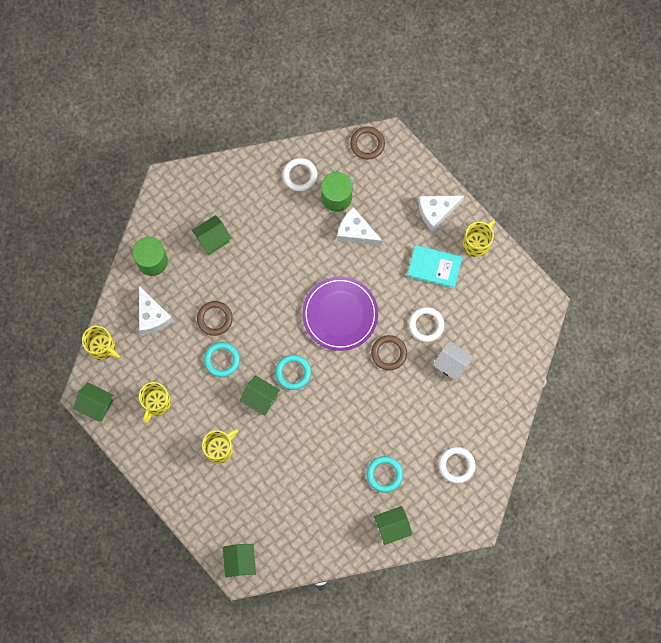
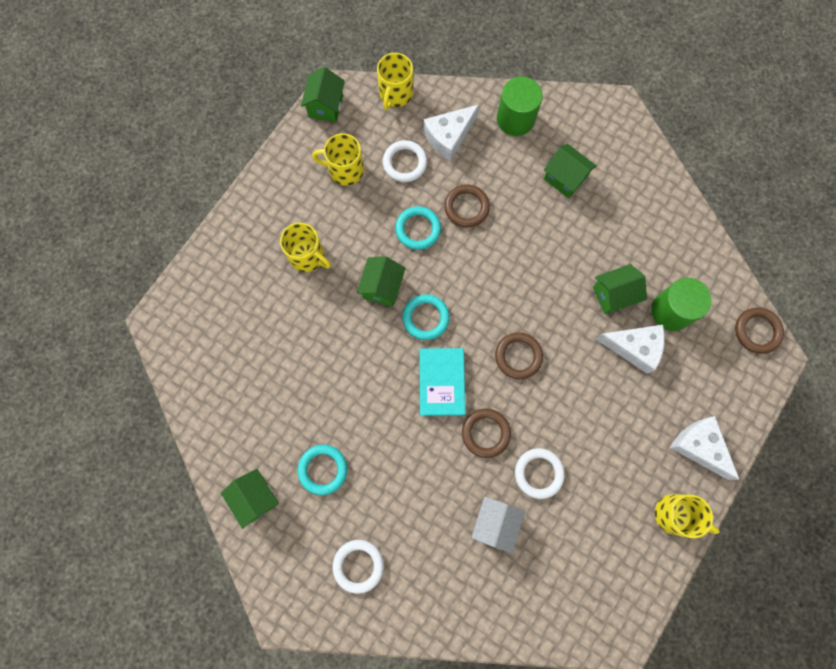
camera: 75 degrees right, 0 degrees up
green house [223,544,256,577] -> green house moved to [593,264,647,314]
white ring [283,158,317,191] -> white ring moved to [383,140,427,182]
purple plate [302,277,378,351] -> brown ring [495,332,543,379]
white cheese [337,207,382,246] -> white cheese turned 90 degrees clockwise [596,325,665,374]
turquoise book [407,245,462,289] -> turquoise book moved to [419,348,466,416]

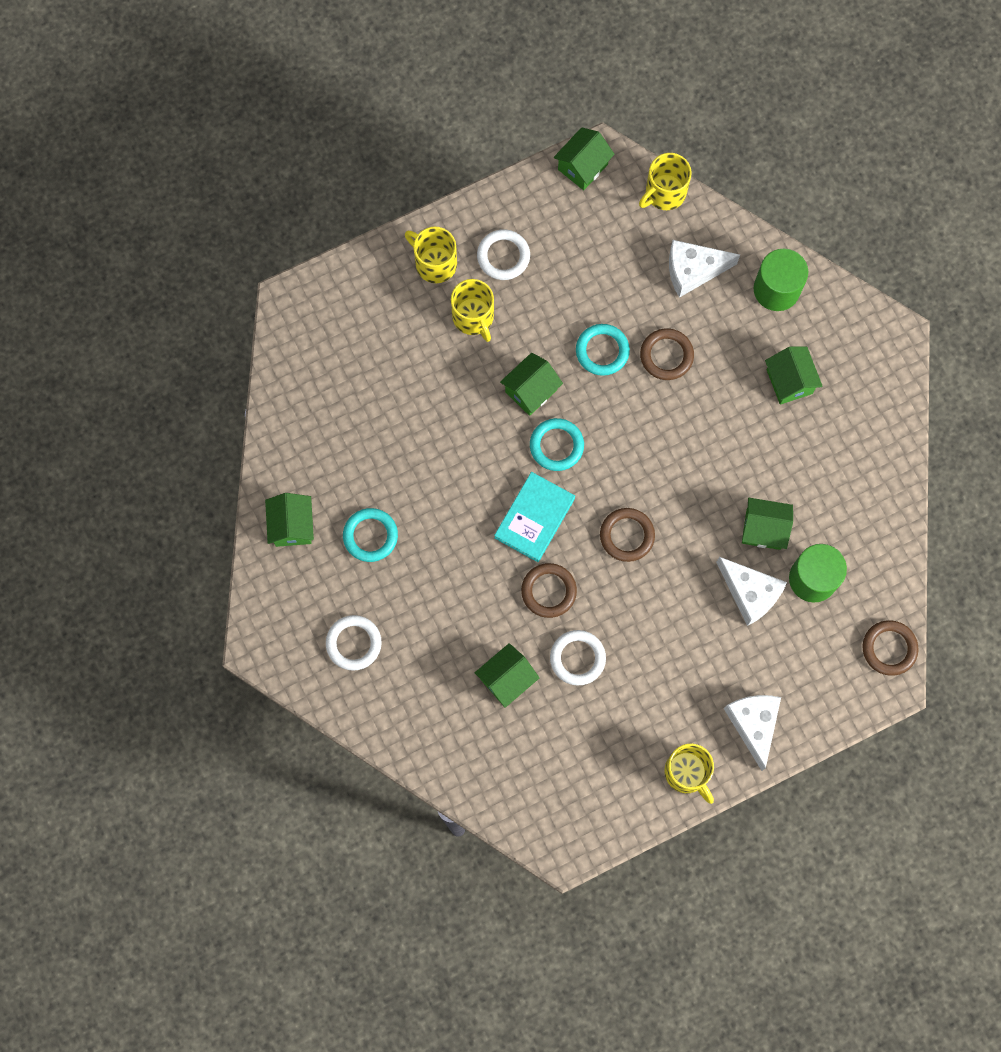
camera: 30 degrees right, 0 degrees up
yellow mug [312,133,364,186] -> yellow mug moved to [405,226,457,283]
white ring [383,140,427,182] -> white ring moved to [477,229,530,280]
white house [471,497,525,553] -> green house [475,643,539,708]

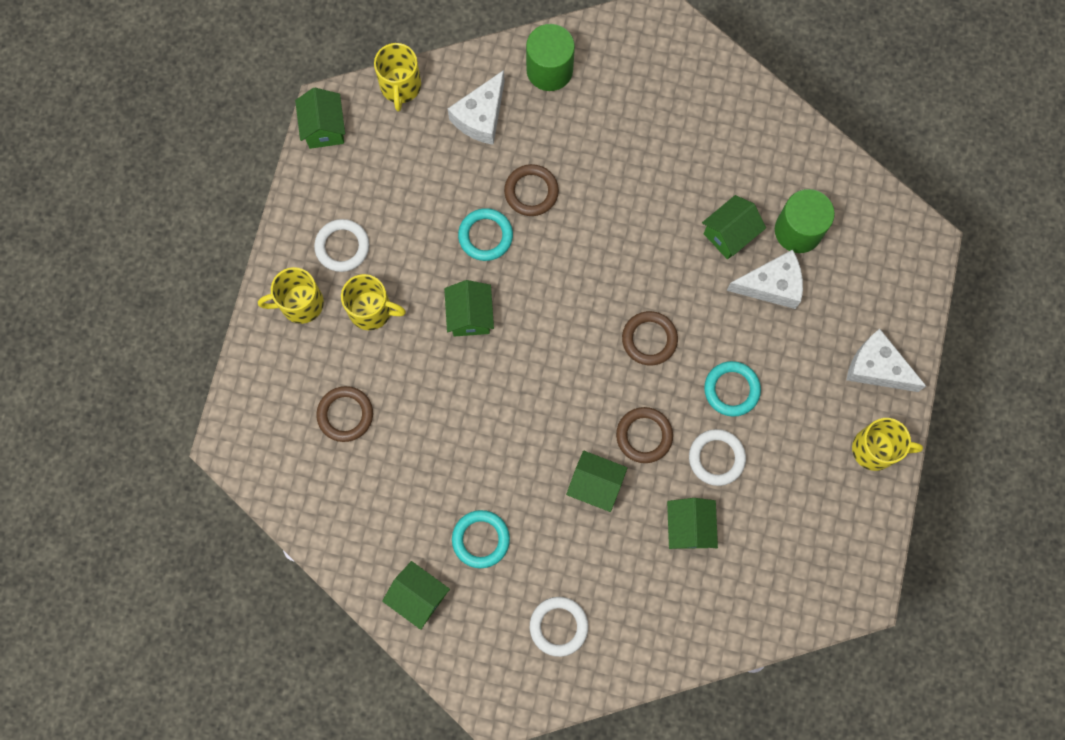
camera: 50 degrees left, 0 degrees up
turquoise book [494,472,575,562] -> none
turquoise ring [530,418,584,471] -> turquoise ring moved to [704,361,761,417]
green house [765,347,823,405] -> green house moved to [566,451,627,512]
brown ring [863,620,919,676] -> brown ring moved to [316,386,373,442]

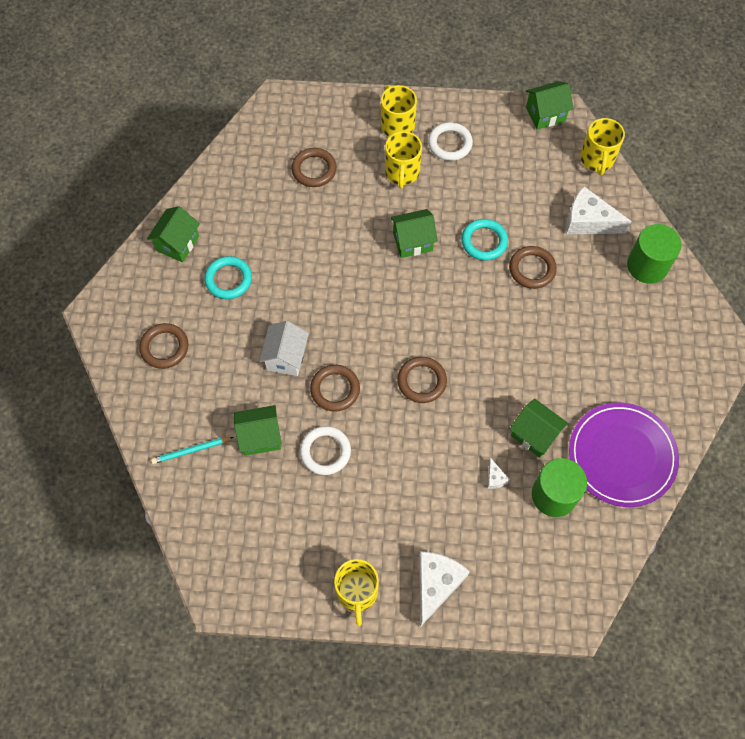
camera: 80 degrees right, 10 degrees down
yellow mug [374,43,421,111] -> yellow mug turned 75 degrees counterclockwise [580,118,625,175]
white ring [530,597,588,657] -> brown ring [139,323,188,369]
green house [566,451,627,512] -> white house [259,321,309,376]
turquoise ring [704,361,761,417] -> none
white cheese [726,249,803,309] -> white cheese [487,458,510,489], size x0.44
none -> turquoise pencil [151,437,233,464]
none -> purple plate [569,403,679,507]

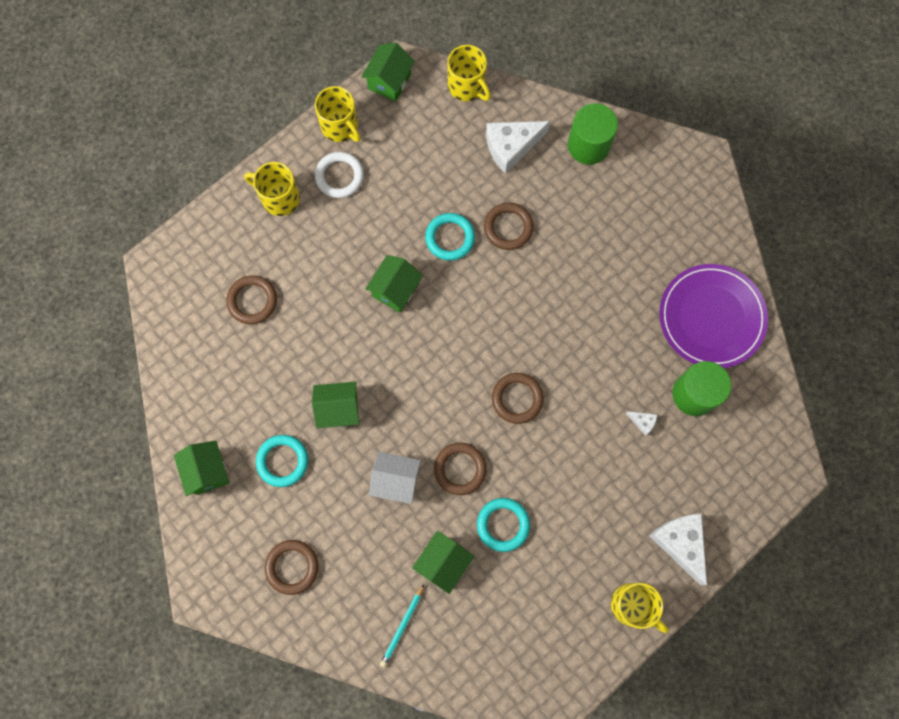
camera: 45 degrees left, 10 degrees up
white house [259,321,309,376] -> white house turned 45 degrees counterclockwise [369,452,421,504]
white ring [300,426,351,475] -> turquoise ring [477,498,530,552]
yellow mug [385,131,422,189] -> yellow mug moved to [315,86,360,142]
green house [510,398,568,458] -> green house moved to [312,382,359,428]

